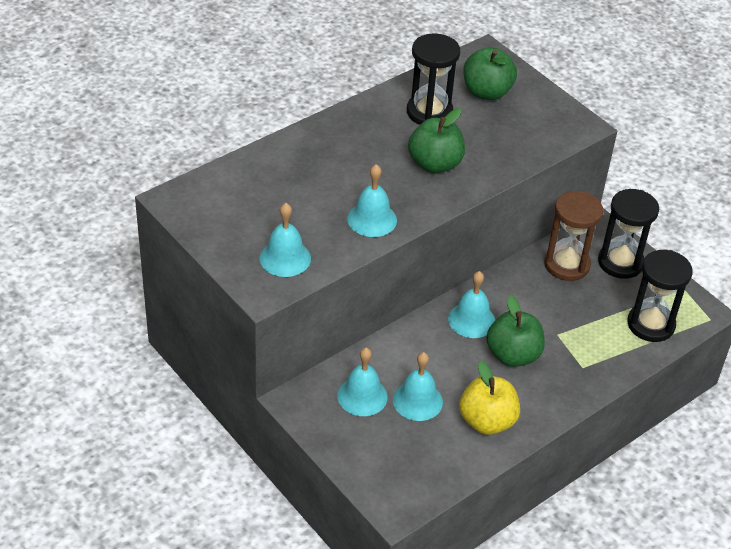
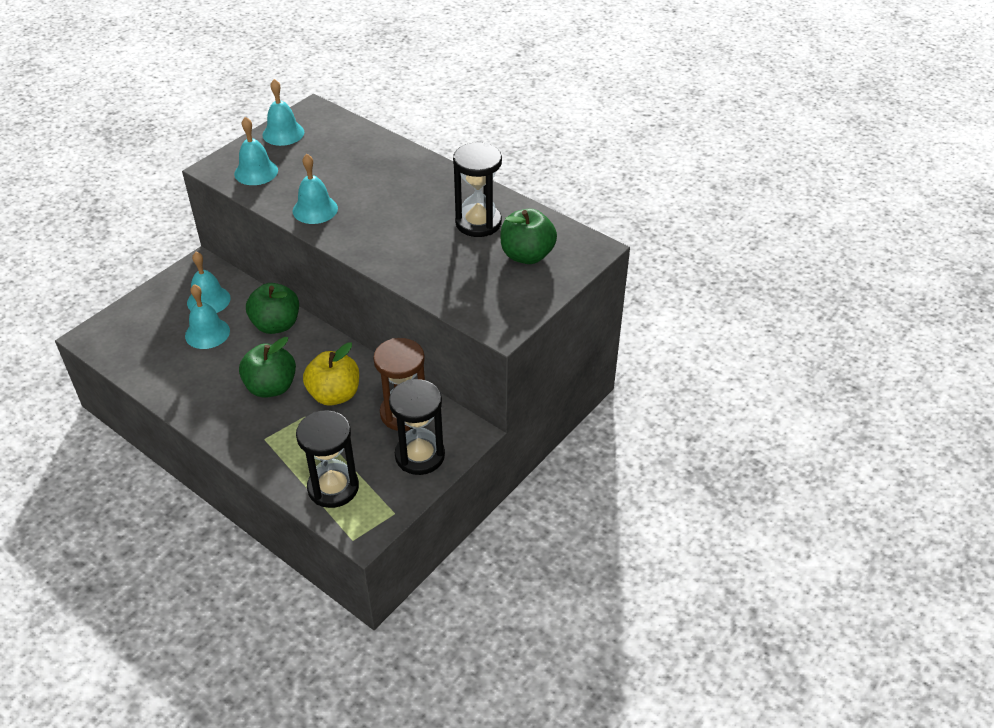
camera: 80 degrees right, 0 degrees up
green apple [408,108,465,173] -> green apple moved to [246,283,299,334]
turquoise bell [448,271,495,338] -> turquoise bell moved to [262,79,304,146]
yellow apple [459,360,520,435] -> yellow apple moved to [303,342,359,406]

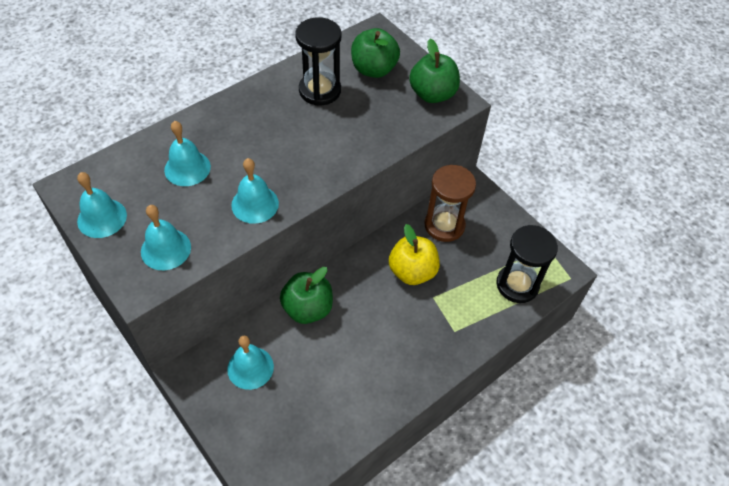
camera: 80 degrees left, 10 degrees up
turquoise bell [185,284,230,349] -> turquoise bell moved to [164,121,211,186]
green apple [239,337,296,398] -> green apple moved to [409,39,460,103]
black hourglass [389,379,445,475] -> none

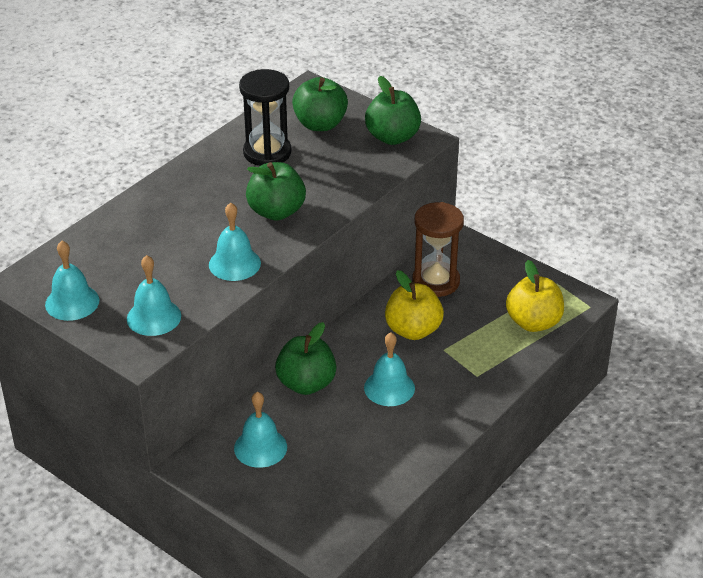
camera: 10 degrees left, 15 degrees down
turquoise bell [164,121,211,186] -> turquoise bell moved to [364,332,415,406]
black hourglass [496,225,558,303] -> yellow apple [506,260,564,332]
none -> green apple [246,162,306,221]

